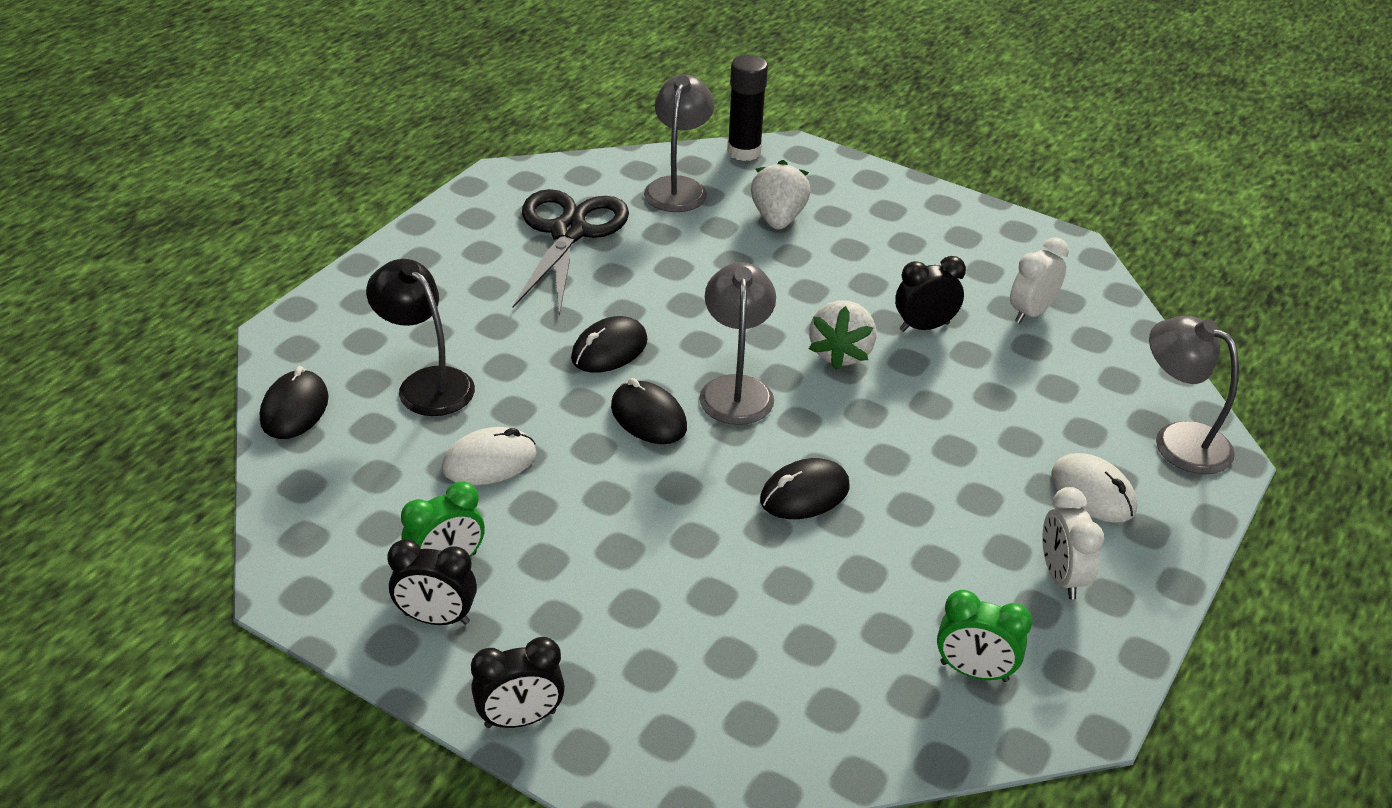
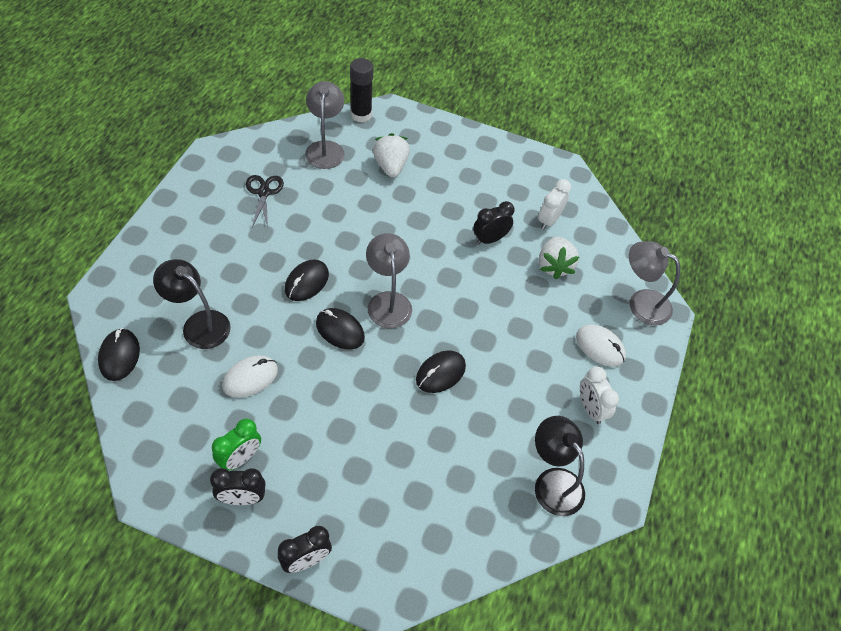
camera: 15 degrees left, 15 degrees up
black scissors [512,189,629,316] -> black scissors [246,175,284,228], size x0.55
white strawberry [809,300,876,370] -> white strawberry moved to [539,237,579,279]
green clock [937,590,1032,682] -> black lamp [535,416,585,516]

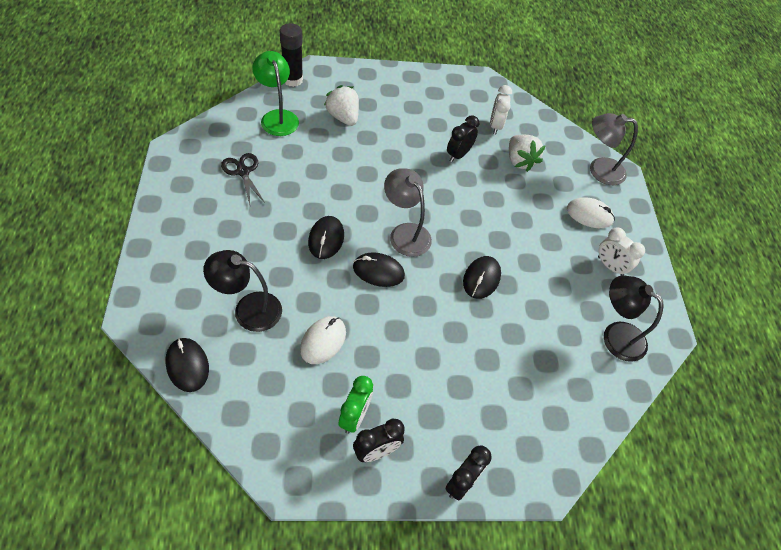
camera: 25 degrees left, 0 degrees up
grey lamp [305,81,345,169] -> green lamp [252,51,299,136]

